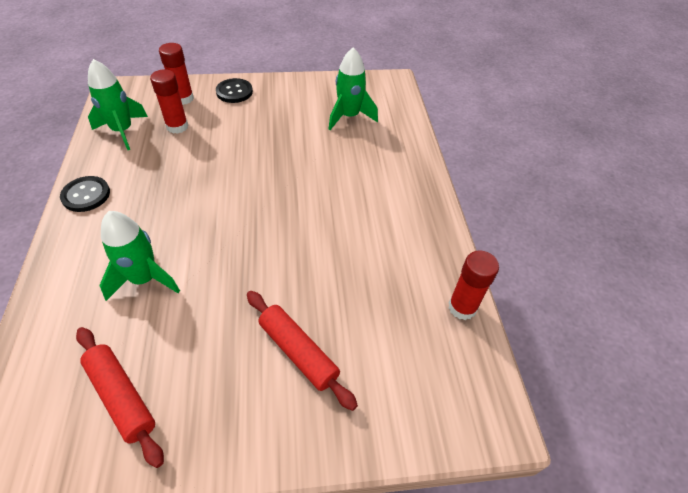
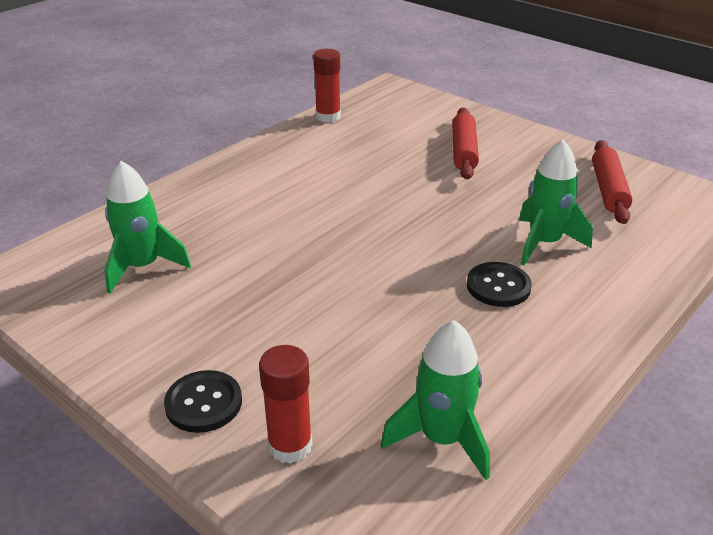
camera: 130 degrees left, 15 degrees down
black button [60,176,110,212] -> black button moved to [467,262,532,307]
red glue stick [150,69,188,134] -> none

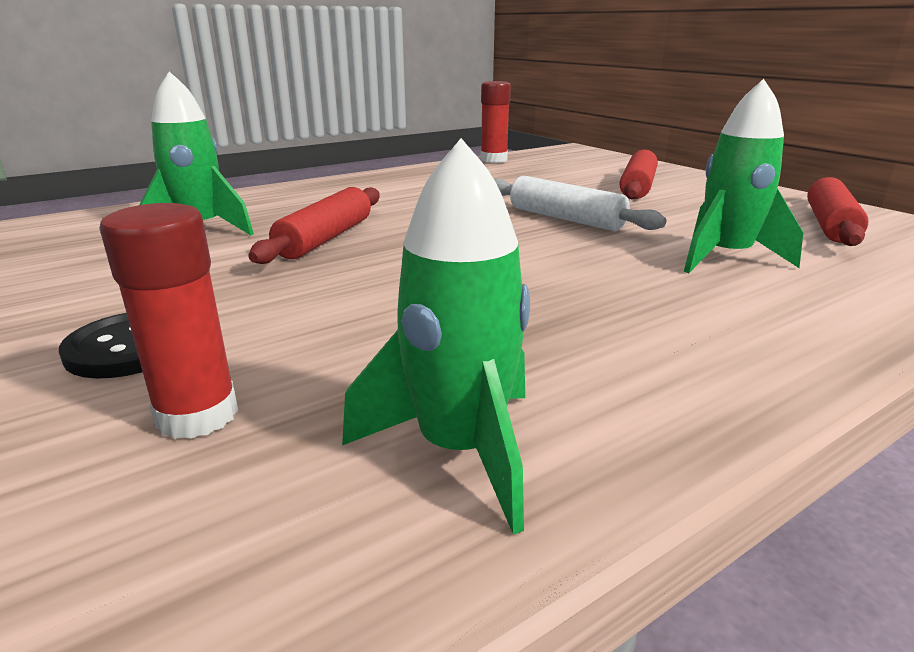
camera: 15 degrees right, 10 degrees down
black button [467,262,532,307] -> none
none -> red rolling pin [248,187,380,264]
none -> white rolling pin [494,176,666,231]

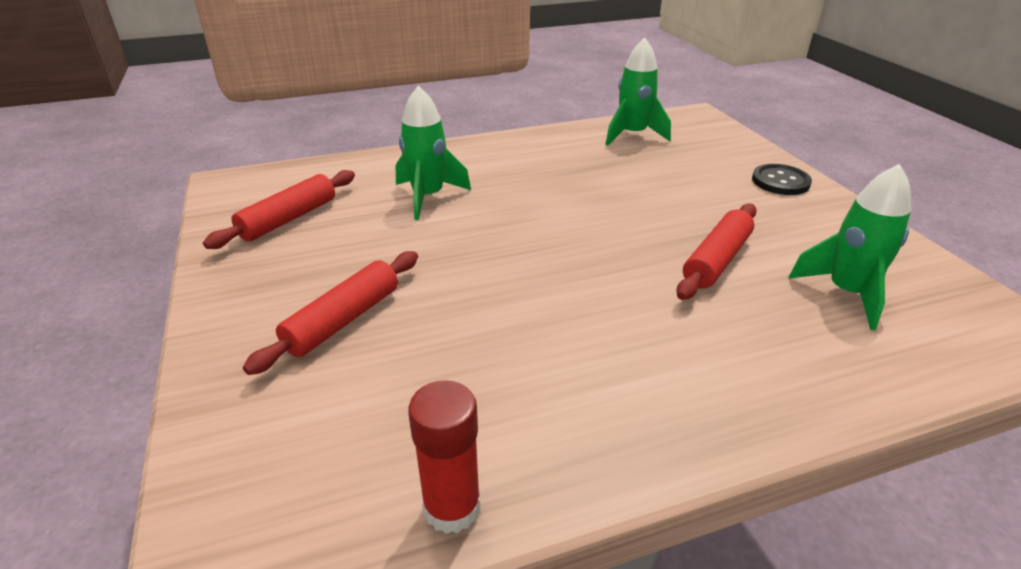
camera: 165 degrees left, 10 degrees up
red glue stick [99,203,238,439] -> none
white rolling pin [494,176,666,231] -> none

